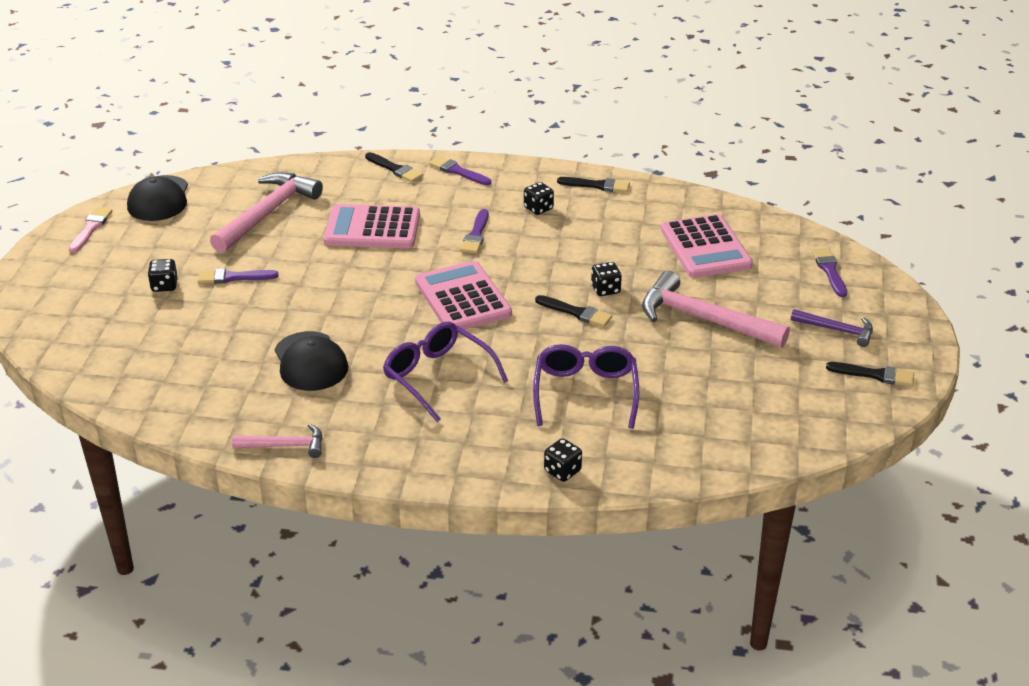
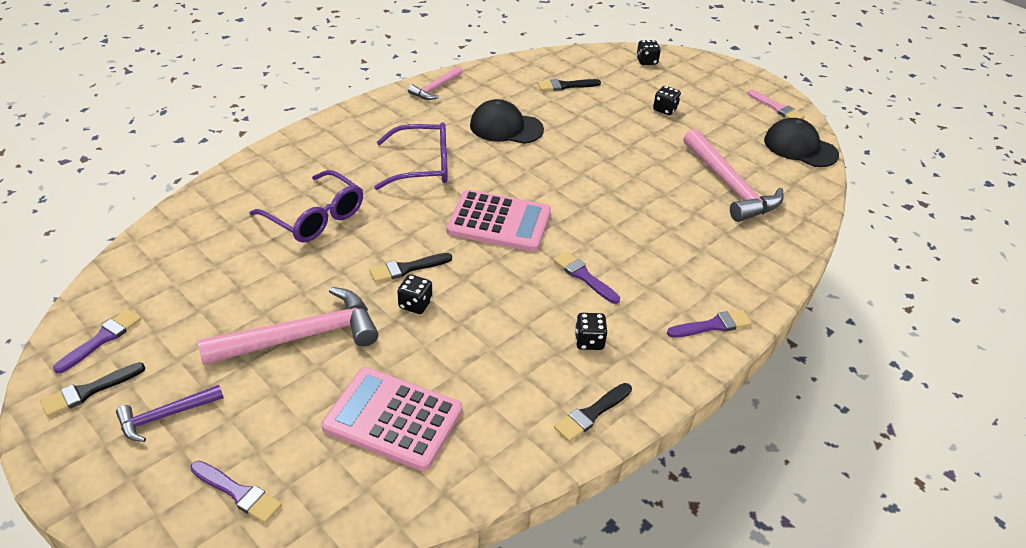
camera: 125 degrees right, 5 degrees up
purple brush [198,268,279,284] -> purple brush moved to [53,309,141,373]
pink calculator [324,204,420,248] -> none
black brush [365,152,423,182] -> black brush moved to [537,79,601,91]
black dice [544,438,582,482] -> black dice moved to [636,40,661,65]

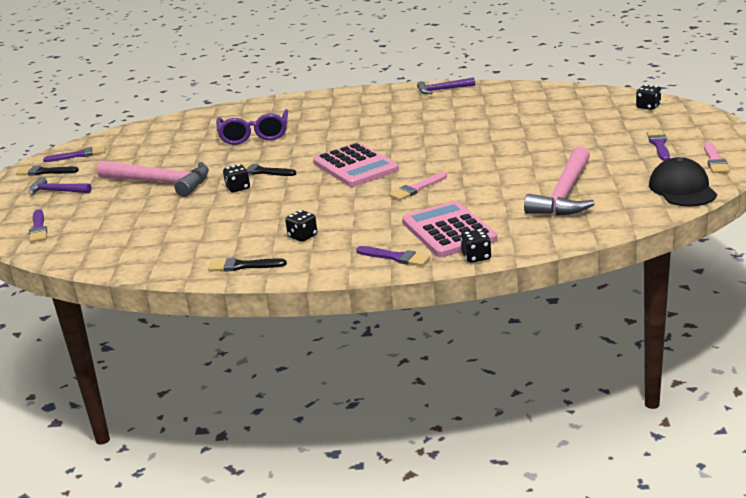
camera: 50 degrees right, 15 degrees down
pink calculator [321,367,462,471] -> pink calculator moved to [402,201,497,257]
purple glasses [374,122,447,190] -> none
pink hammer [408,66,463,100] -> purple hammer [417,77,475,94]
black cap [470,99,544,144] -> none
black brush [537,79,601,91] -> none
purple brush [553,251,620,304] -> purple brush moved to [647,130,670,161]
black dice [653,86,681,115] -> black dice moved to [461,229,491,263]
none -> pink brush [389,172,447,201]

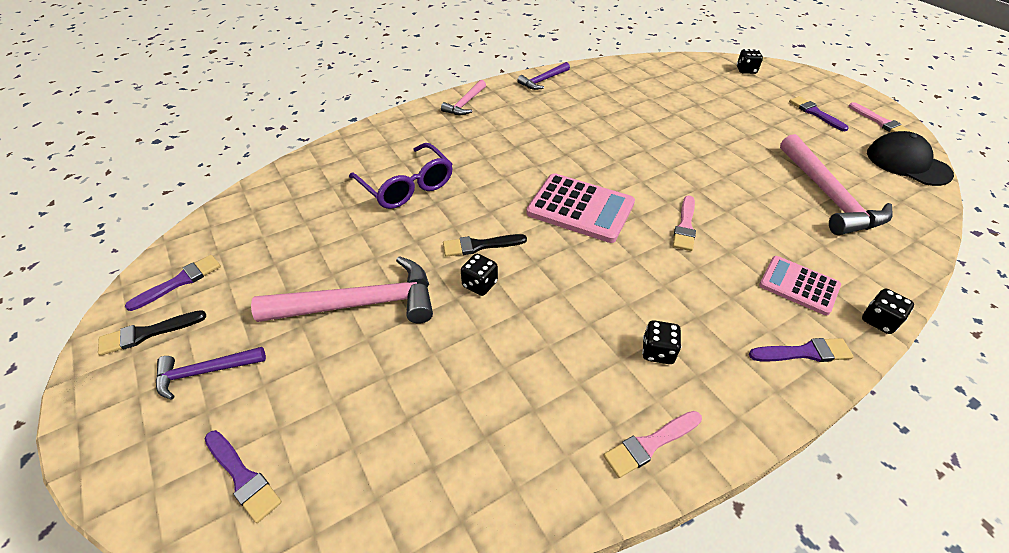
camera: 35 degrees left, 20 degrees up
black brush [208,258,287,272] -> pink brush [603,411,702,478]
pink calculator [402,201,497,257] -> pink calculator [759,256,841,316], size x0.63
none -> pink hammer [441,80,486,115]

